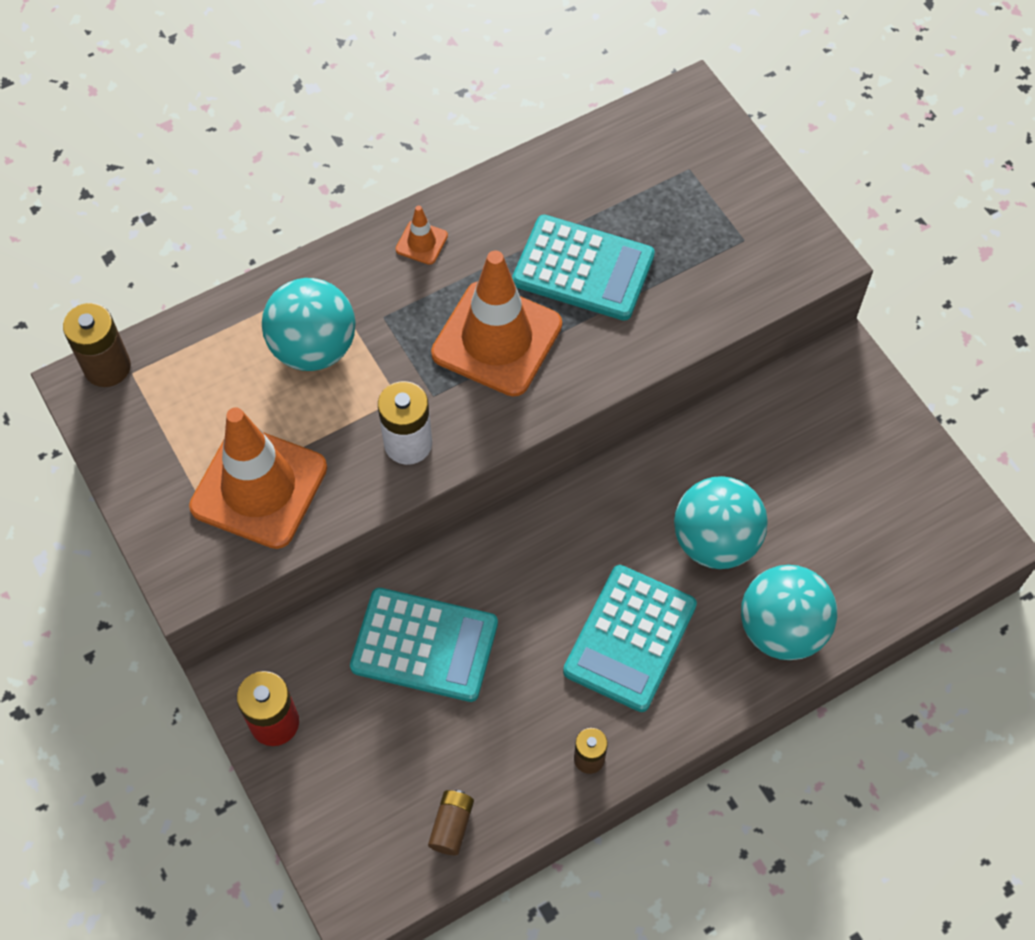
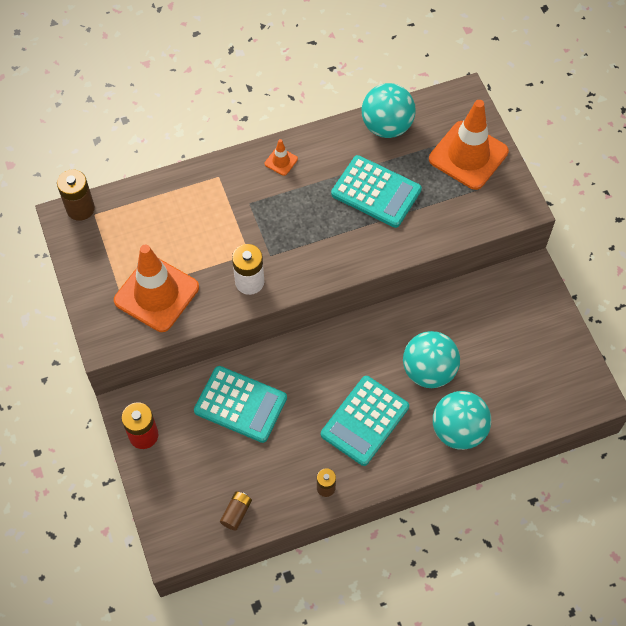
camera: 10 degrees right, 0 degrees up
turquoise ball [262,278,356,371] -> turquoise ball moved to [361,83,416,138]
orange traffic cone [431,251,562,396] -> orange traffic cone moved to [429,100,509,190]

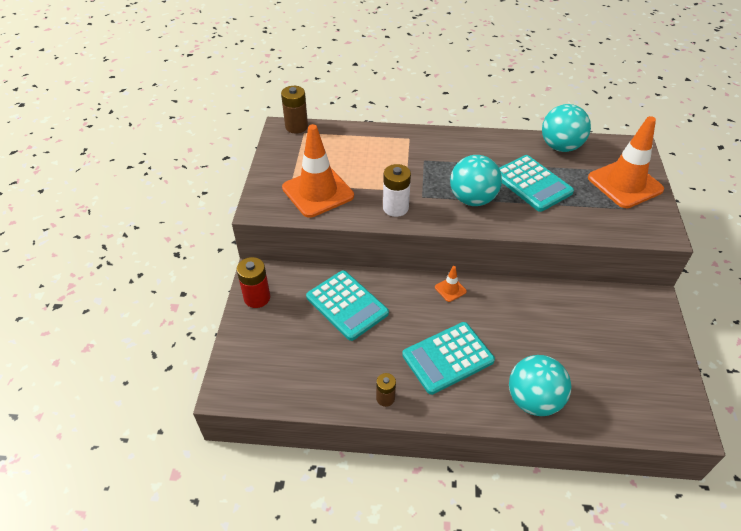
camera: 25 degrees right, 15 degrees down
brown battery [220,491,252,531] -> none
orange traffic cone [265,139,298,176] -> orange traffic cone moved to [435,266,467,302]
turquoise ball [403,331,460,388] -> turquoise ball moved to [450,155,502,206]

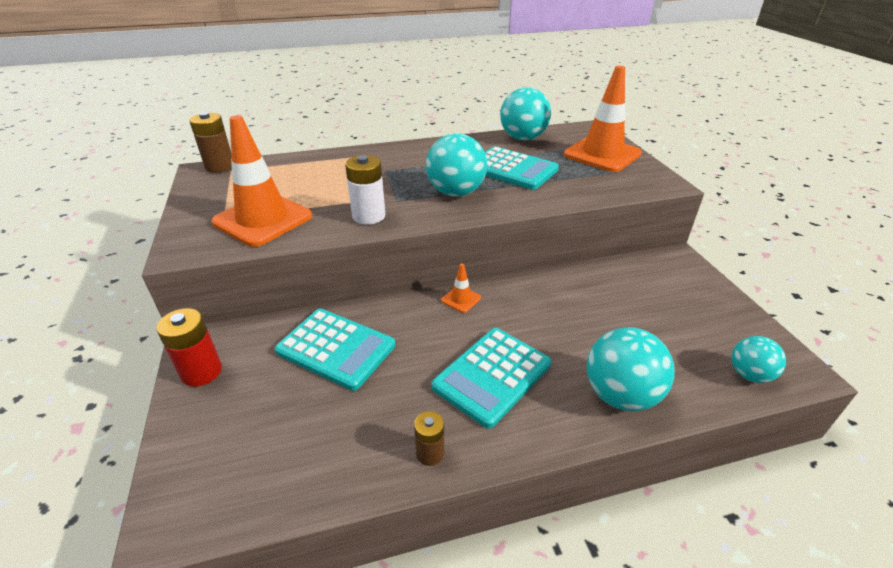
camera: 20 degrees left, 10 degrees down
none -> turquoise ball [731,336,786,383]

